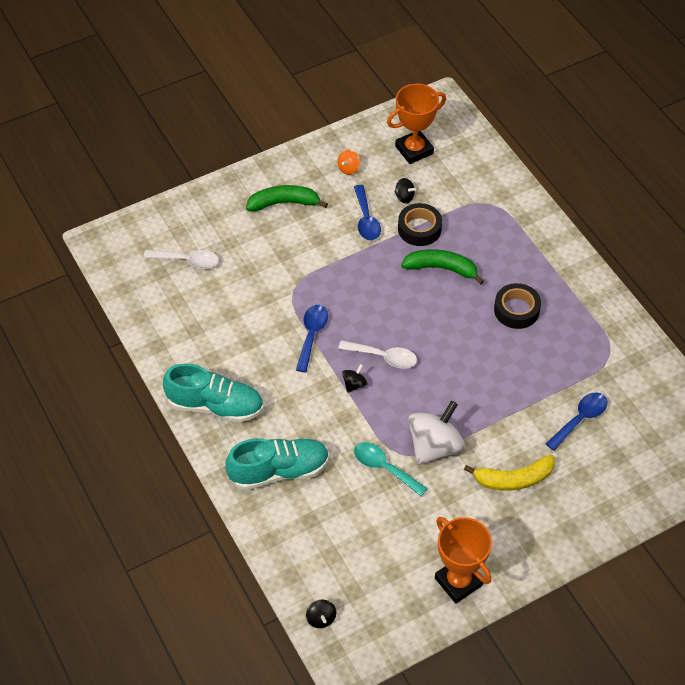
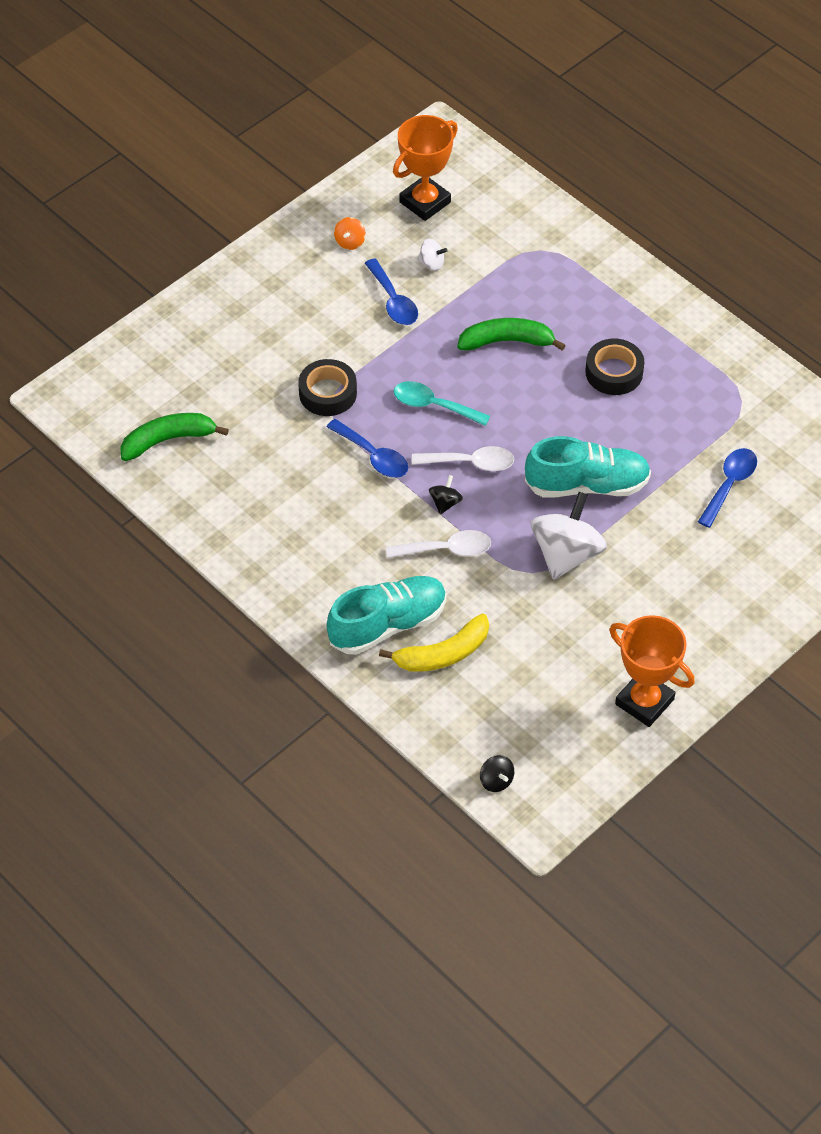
camera: 15 degrees left, 0 degrees up
white spoon [143,250,219,269] -> white spoon moved to [386,530,491,558]
turquoise shoe [163,363,264,422] -> turquoise shoe moved to [525,436,651,498]
green banana [246,185,328,211] -> green banana moved to [120,413,229,461]
blue spoon [296,305,328,372] -> blue spoon turned 135 degrees clockwise [326,419,408,478]
turquoise spoon [354,442,428,496] -> turquoise spoon moved to [394,381,490,426]
black spinning top [394,178,416,203] -> white spinning top [418,238,448,271]
black tape [398,203,442,246] -> black tape moved to [298,359,357,416]
yellow banana [464,455,555,491] -> yellow banana moved to [379,614,489,672]

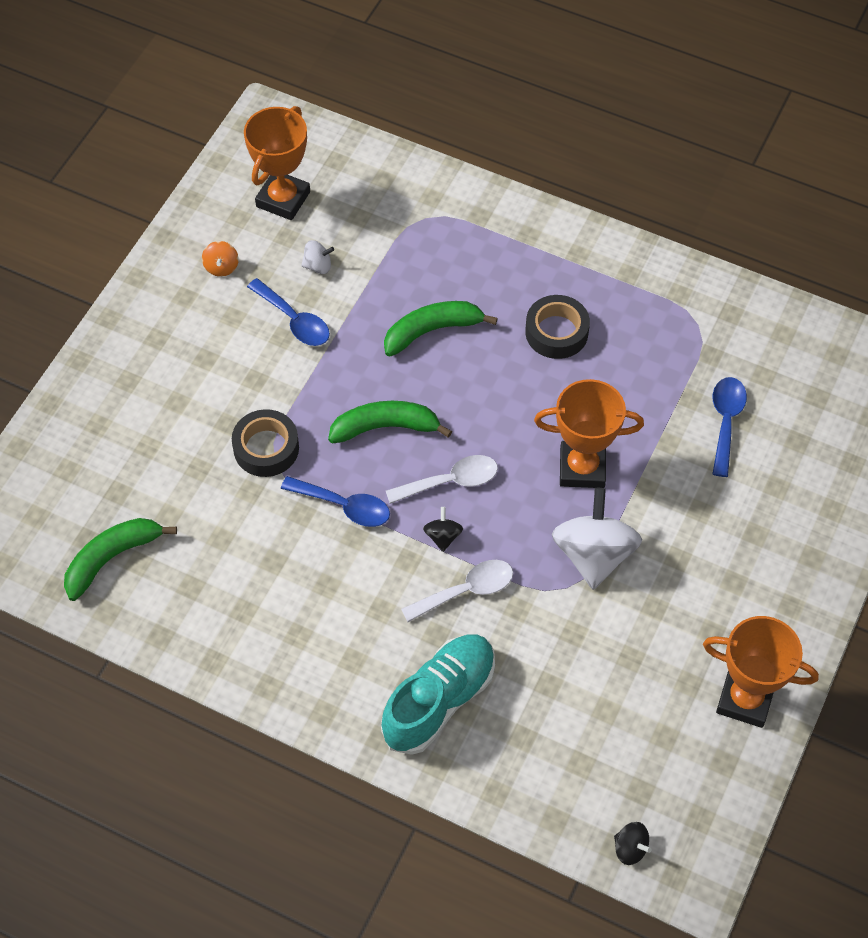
camera: 20 degrees left, 5 degrees up
yellow banana [379,614,489,672] -> none
turquoise spoon [394,381,490,426] -> green banana [328,401,452,444]
turquoise shoe [525,436,651,498] -> orange trophy [534,379,644,488]

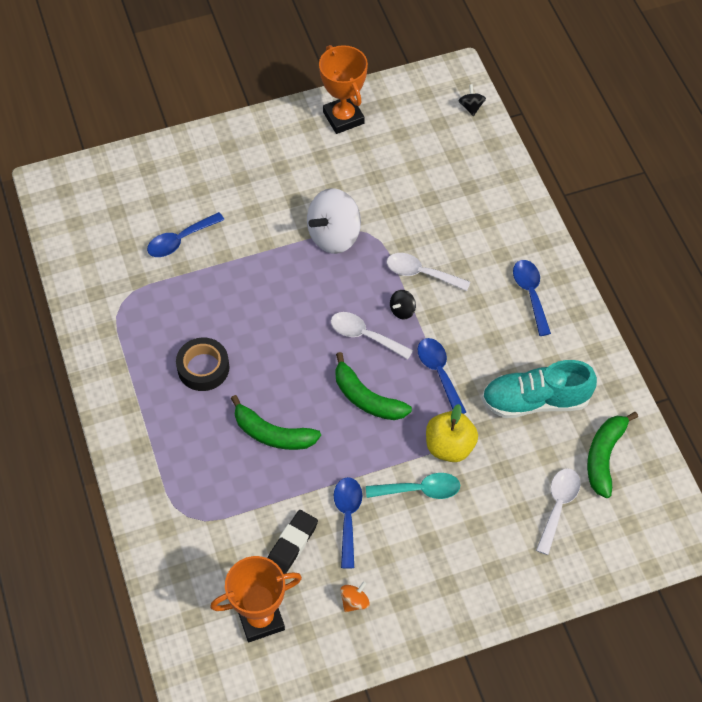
camera: 135 degrees left, 0 degrees up
green banana [64,518,177,601] -> green banana turned 105 degrees clockwise [587,412,638,498]
black tape [232,409,299,477] -> yellow apple [426,404,478,462]
white spinning top [301,240,334,274] -> black eraser [268,510,318,574]
turquoise shoe [381,634,495,755] -> turquoise shoe moved to [482,360,597,418]
orange trophy [534,379,644,488] -> none
none -> turquoise spoon [366,473,460,499]
none -> blue spoon [513,260,551,336]
none -> white spoon [536,468,581,555]

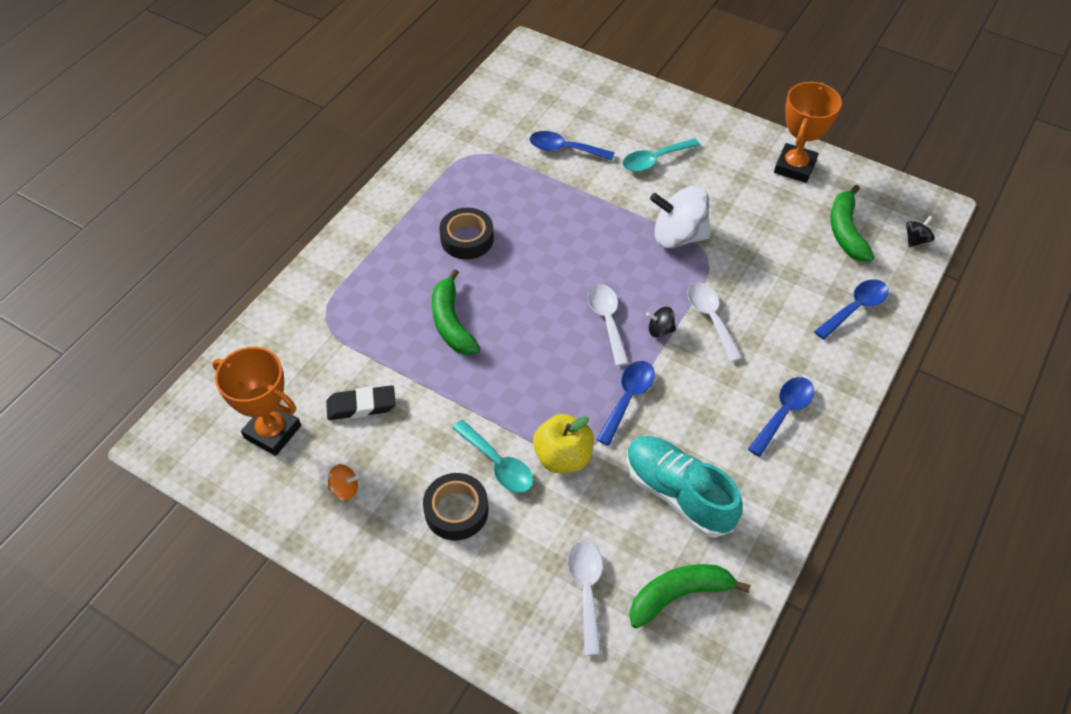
camera: 50 degrees right, 5 degrees down
blue spoon [334,477,362,569] -> blue spoon moved to [814,279,889,340]
green banana [335,352,412,420] -> green banana moved to [831,185,874,262]
white spoon [536,468,581,555] -> white spoon turned 75 degrees counterclockwise [568,541,603,656]
none -> black tape [423,473,489,540]
none -> turquoise spoon [623,138,700,172]

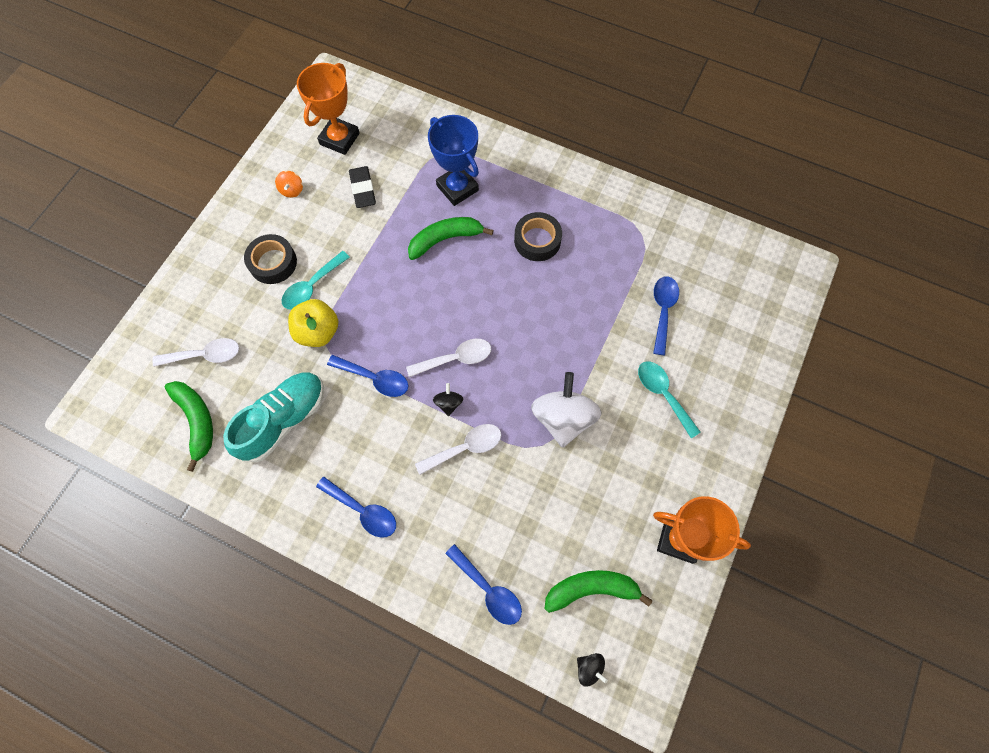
camera: 85 degrees right, 15 degrees up
none -> blue trophy [428,115,479,206]

